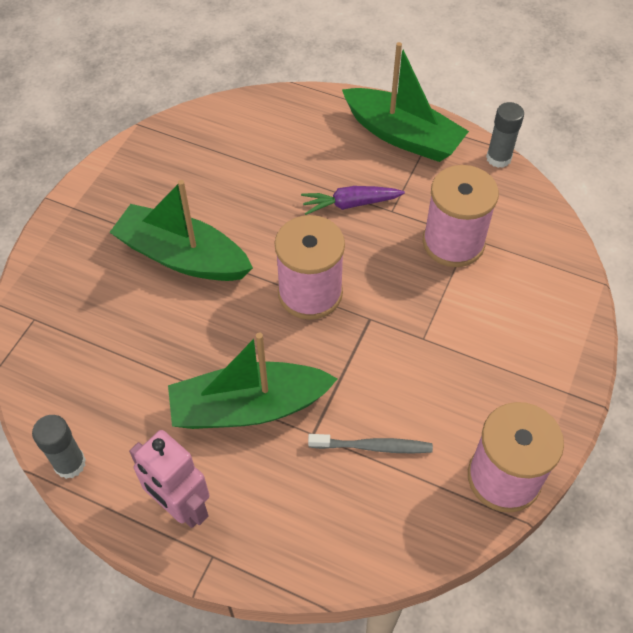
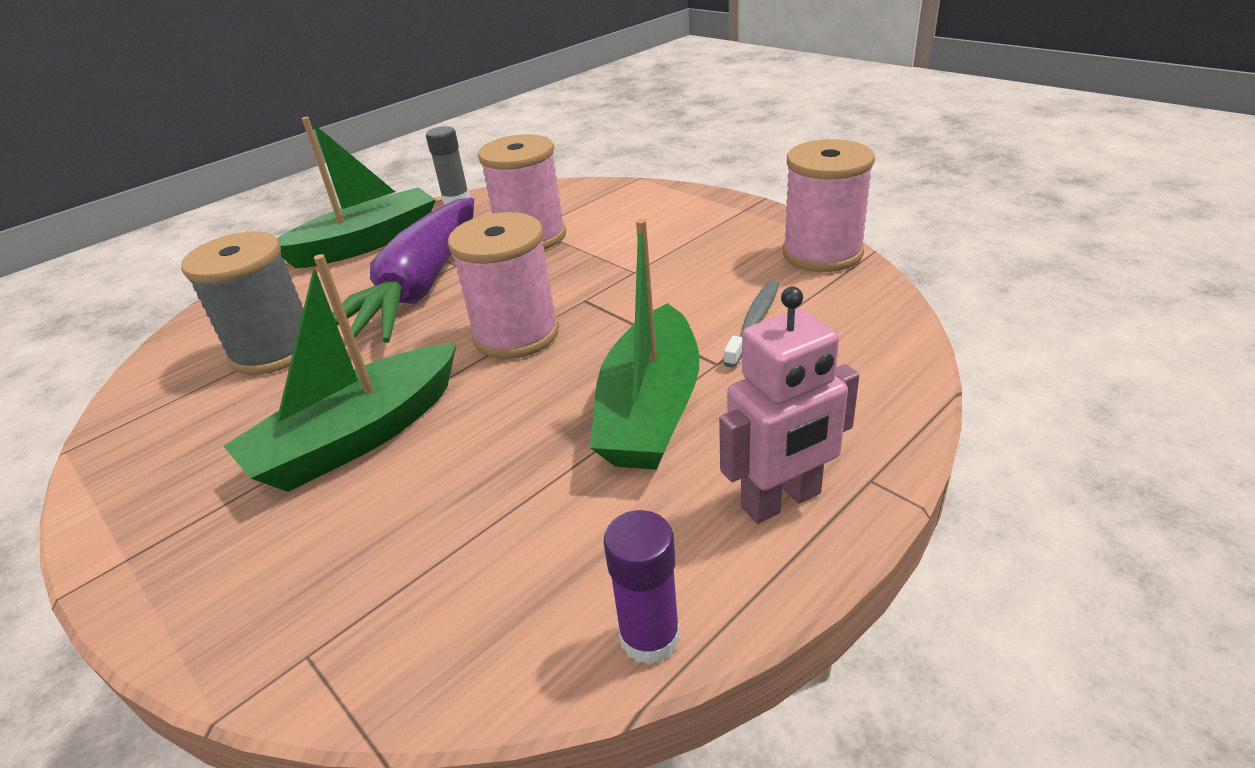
camera: 65 degrees left, 20 degrees down
grey glue stick [32,415,86,479] -> purple glue stick [603,510,680,665]
purple carrot [301,186,405,215] -> purple carrot [332,198,474,343], size x2.13
none -> grey spool [181,231,304,375]

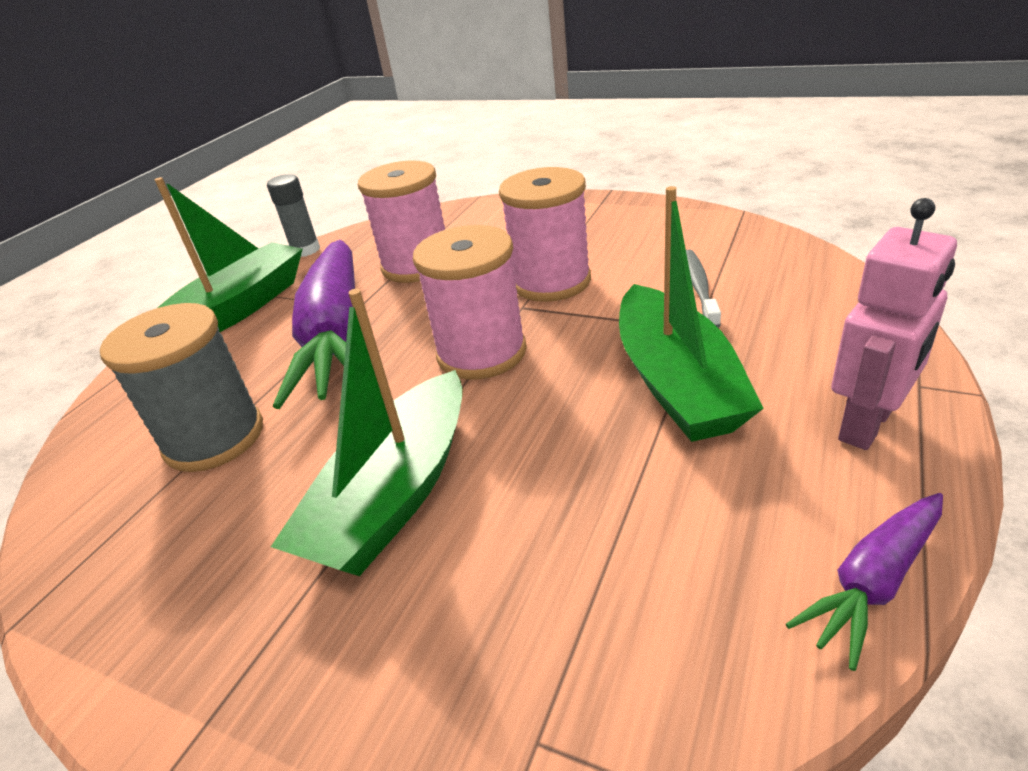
camera: 20 degrees left, 0 degrees up
purple glue stick [603,510,680,665] -> purple carrot [786,493,943,671]
pink spool [783,139,875,272] -> pink spool moved to [499,167,591,302]

